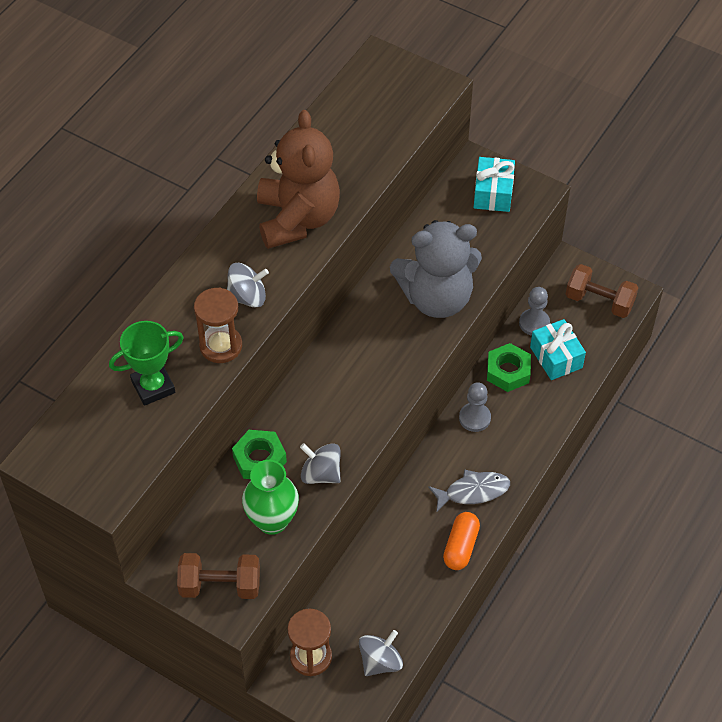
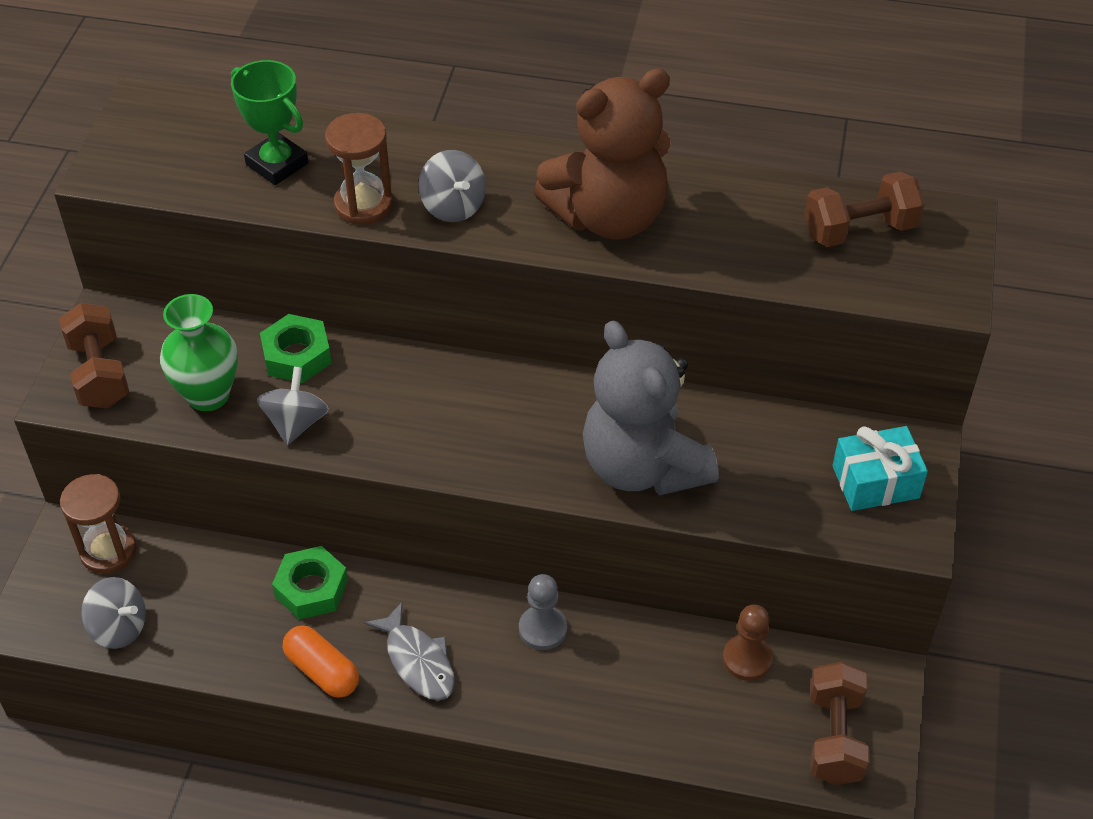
camera: 70 degrees right, 5 degrees down
orange capsule [443,512,480,570] -> orange capsule turned 45 degrees clockwise [283,625,359,698]
green nut [487,343,531,392] -> green nut moved to [272,546,348,620]
grey pawn [519,287,550,336] -> brown pawn [723,604,773,681]
turquoise gift [530,319,586,380] -> none
none -> brown dumbbell [805,172,925,247]

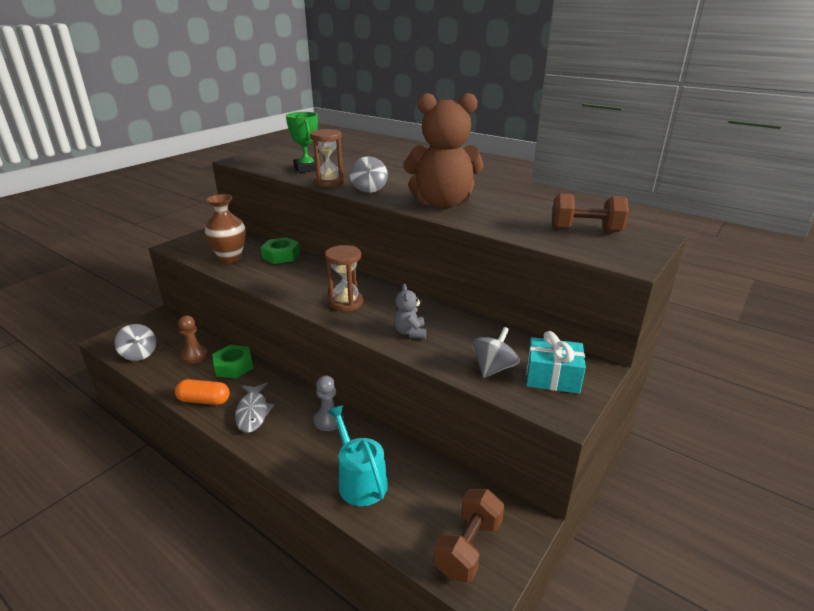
camera: 25 degrees right, 20 degrees down
brown dumbbell [59,303,129,408] -> none
brown hourglass [60,474,137,574] -> brown hourglass moved to [325,245,363,311]
green vase [160,294,238,411] -> brown vase [205,194,246,263]
grey spinning top [257,367,329,445] -> grey spinning top moved to [472,327,520,378]
orange capsule [283,625,359,698] -> orange capsule turned 60 degrees counterclockwise [175,379,230,405]
grey teddy bear [583,321,719,496] -> grey teddy bear [393,284,427,339], size x0.43
brown pawn [723,604,773,681] -> brown pawn moved to [178,316,208,364]
none -> turquoise watering can [327,405,388,506]

